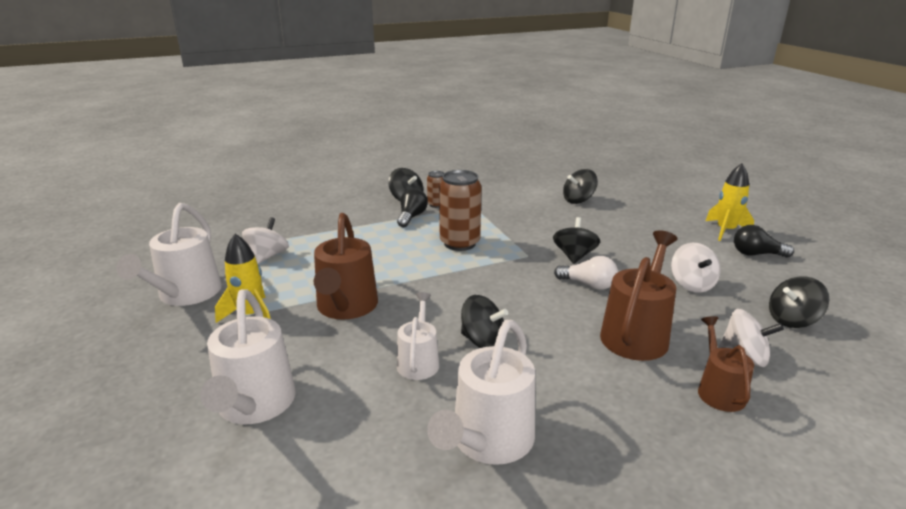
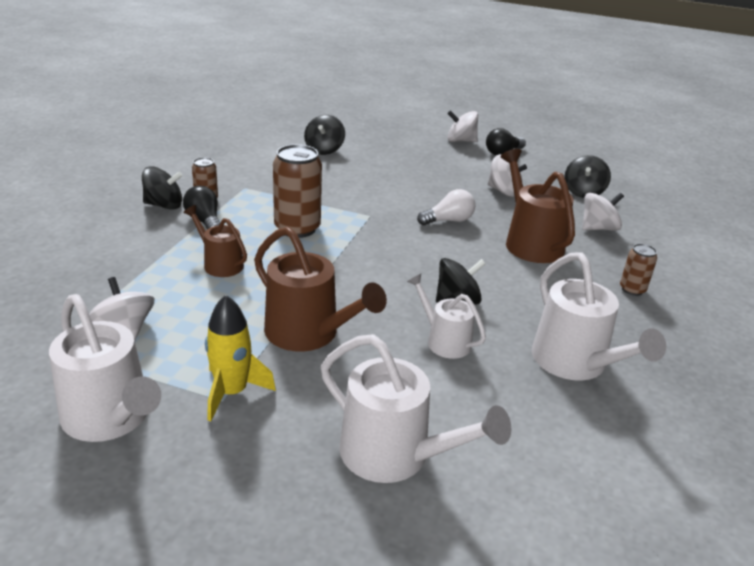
camera: 50 degrees left, 5 degrees up
black spinning top [553,217,600,264] -> none
brown watering can [698,316,754,412] -> brown watering can moved to [184,205,247,277]
yellow rocket [706,163,754,241] -> white spinning top [447,110,478,142]
none -> brown can [620,244,657,296]

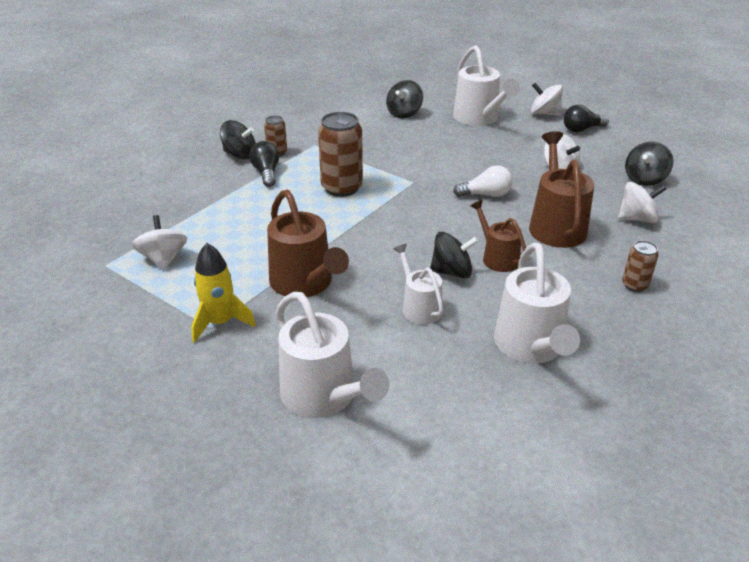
camera: 20 degrees right, 5 degrees up
white watering can [49,294,161,442] -> white watering can moved to [453,45,520,126]
brown watering can [184,205,247,277] -> brown watering can moved to [470,200,526,272]

